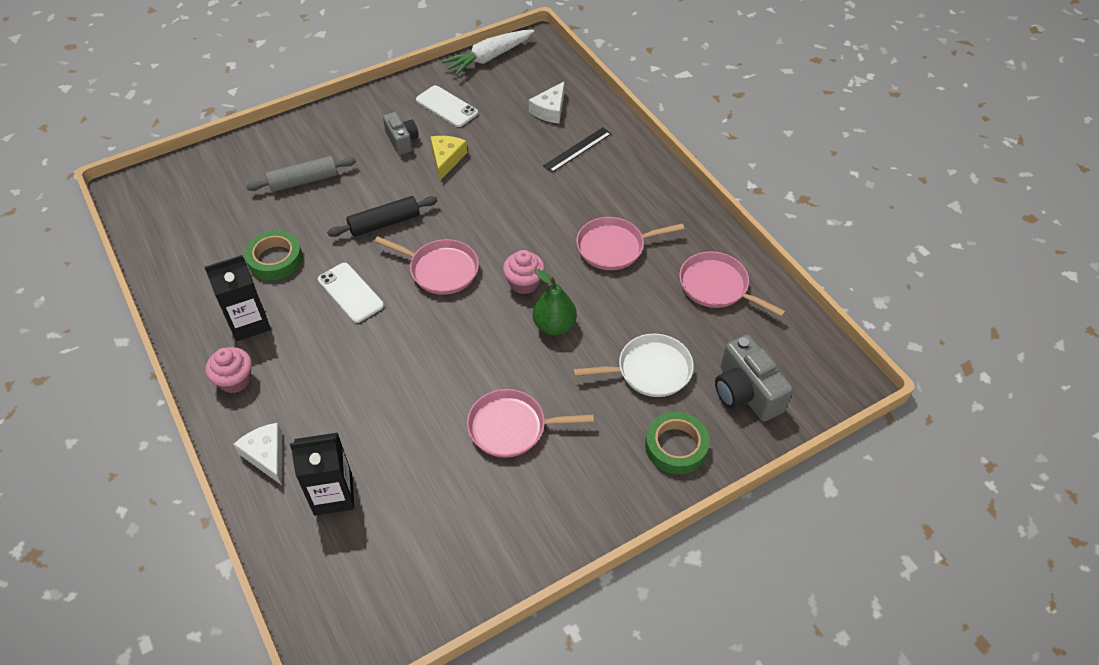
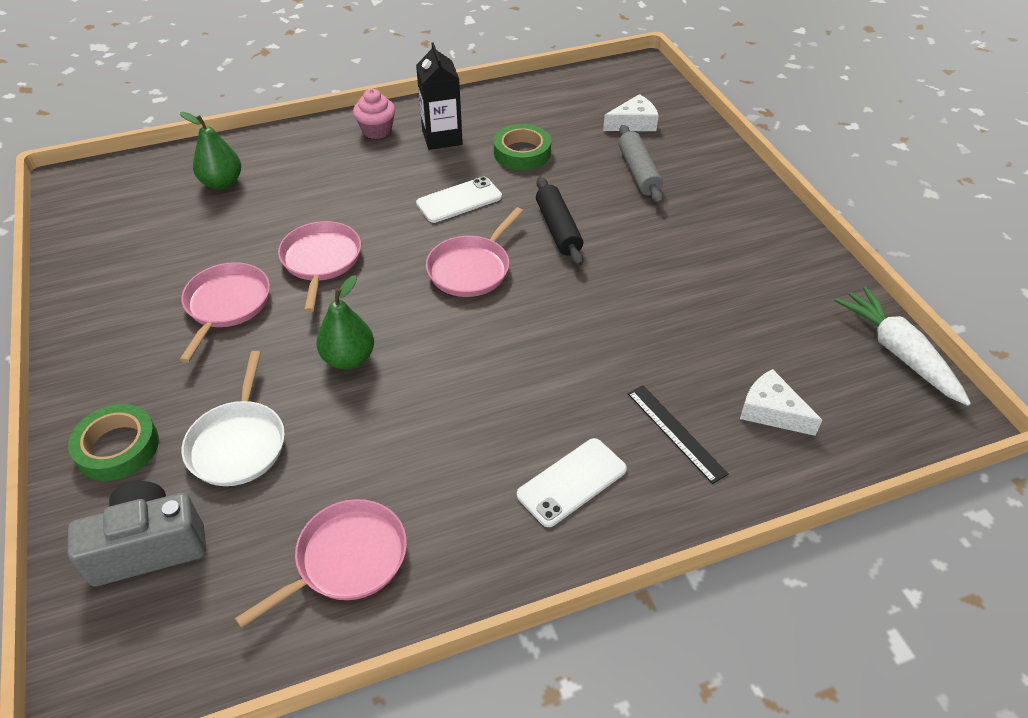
camera: 100 degrees right, 5 degrees down
white cheese [234,423,282,485] -> white cheese moved to [603,94,659,131]
black carton [290,433,354,516] -> green pear [180,112,241,190]
grey camera [383,112,419,155] -> none
white phone [416,85,478,127] -> white phone moved to [517,438,627,527]
yellow cheese [430,136,467,180] -> none
pink cupcake [503,250,545,294] -> none
pink pan [576,217,684,270] -> pink pan moved to [278,221,361,312]

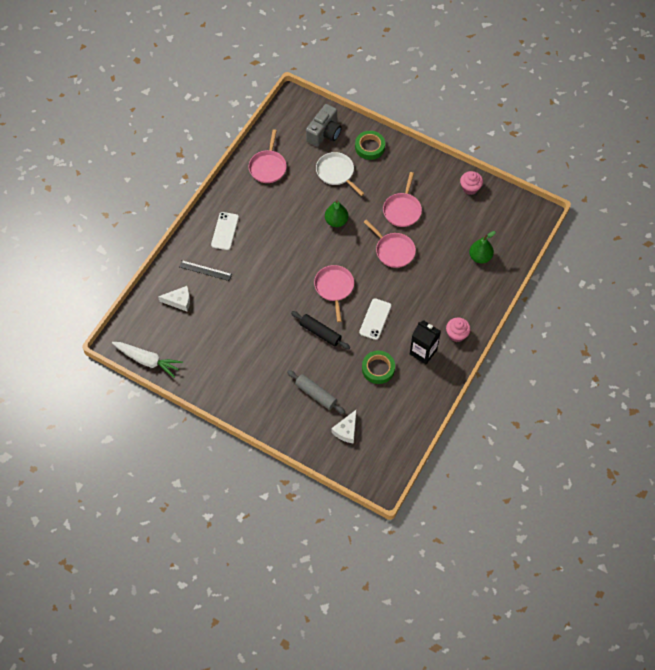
camera: 140 degrees right, 15 degrees up
pink pan [180,262,270,363] -> pink pan turned 45 degrees clockwise [383,172,422,227]
none -> pink cupcake [460,171,483,195]

